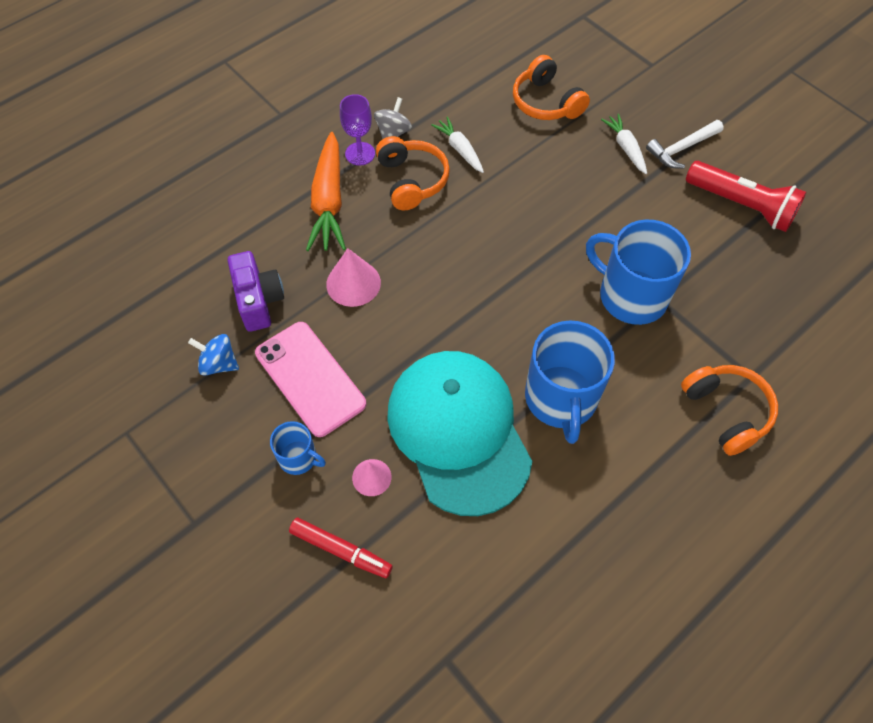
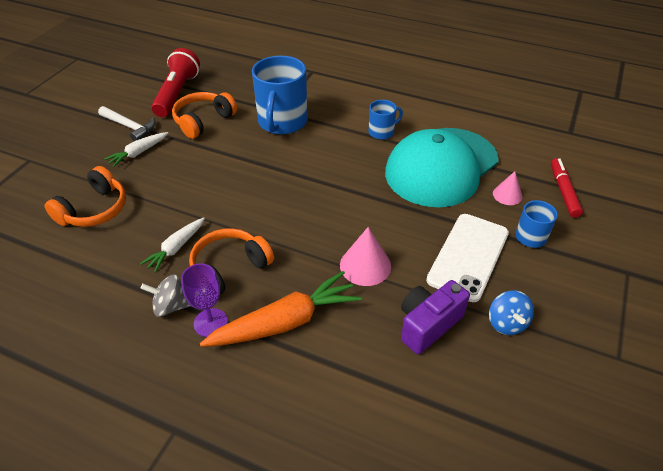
camera: 115 degrees left, 15 degrees down
pink phone [255,322,366,437] -> white phone [426,214,509,302]
blue mug [525,321,615,444] -> blue mug [368,100,403,140], size x0.51
orange headphones [681,365,778,456] -> orange headphones moved to [172,92,237,139]

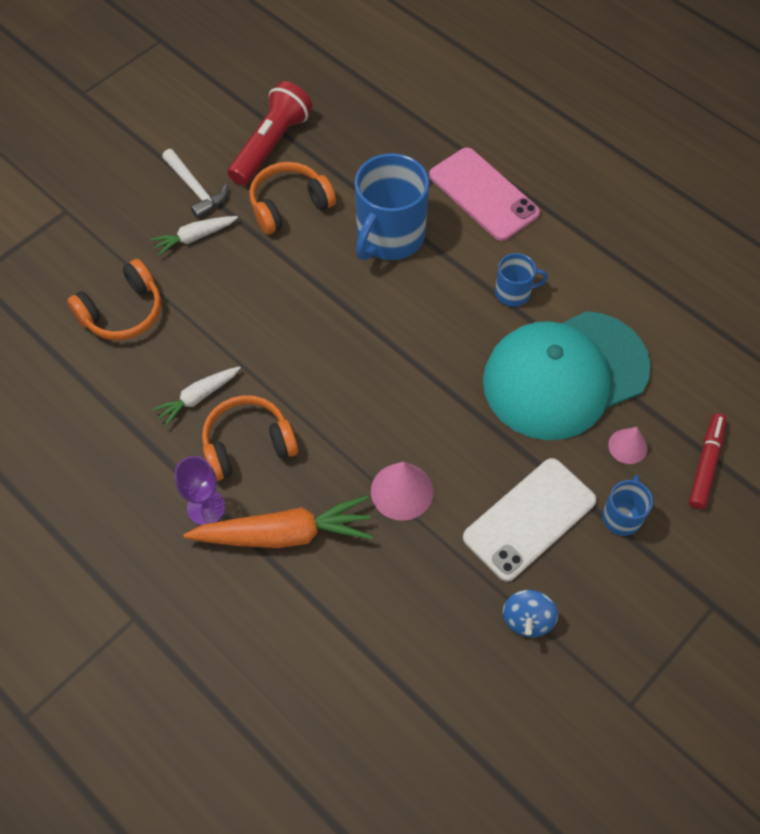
camera: 20 degrees right, 15 degrees up
grey spinning top [140,274,191,317] -> none
purple camera [401,280,470,354] -> none
none -> pink phone [429,147,540,241]

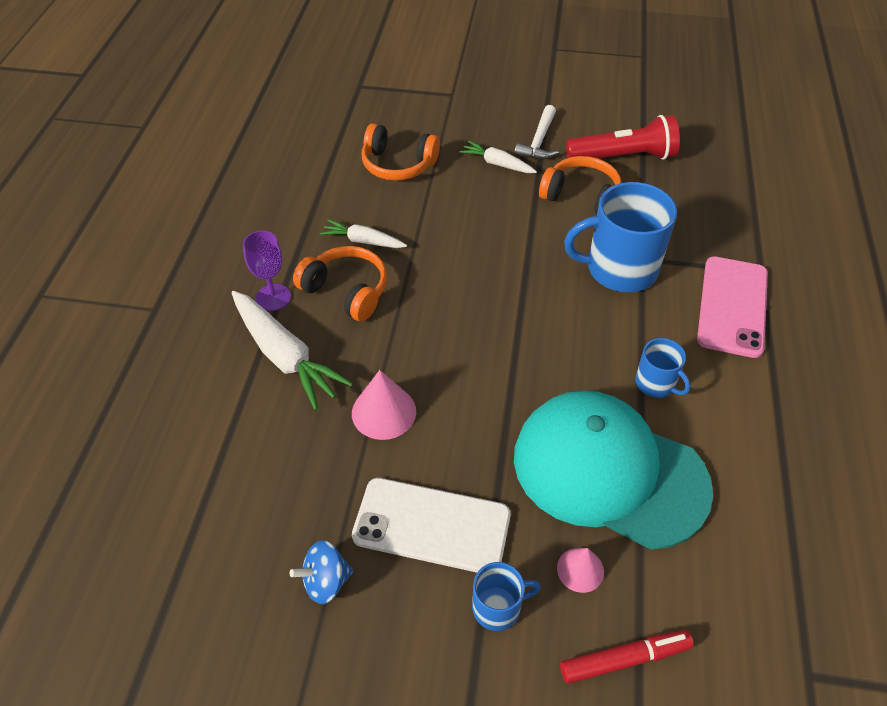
camera: 55 degrees right, 10 degrees down
orange carrot [184,495,373,548] -> white carrot [231,291,353,410]

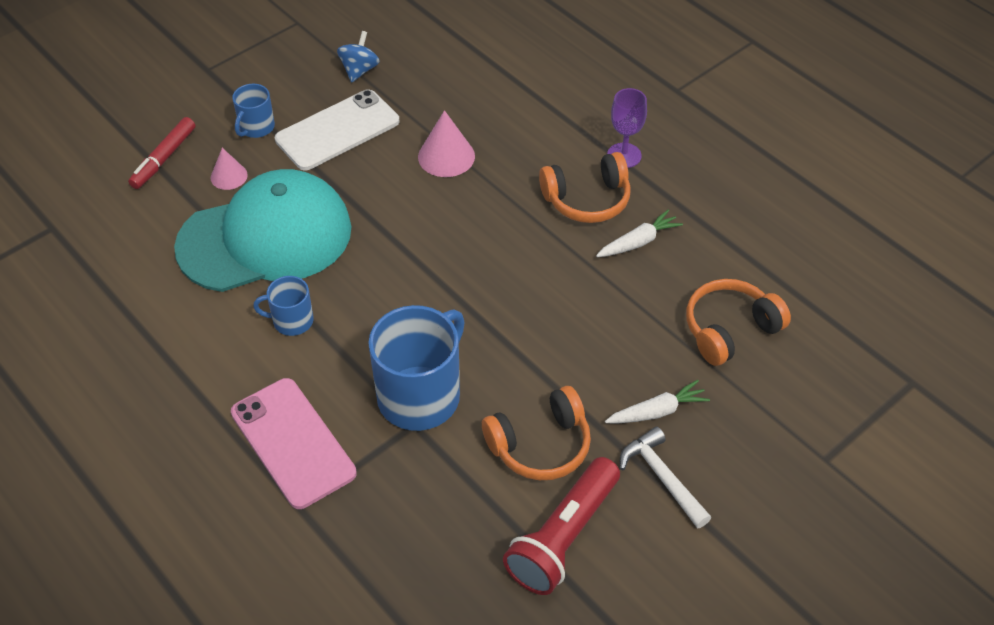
camera: 130 degrees right, 0 degrees up
white carrot [231,291,353,410] -> none

